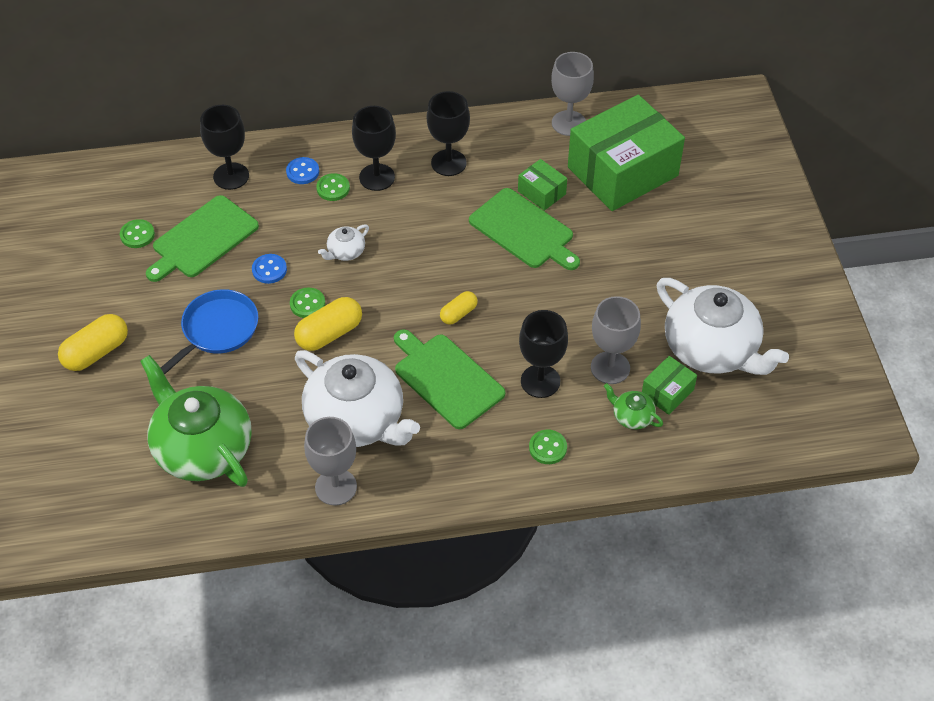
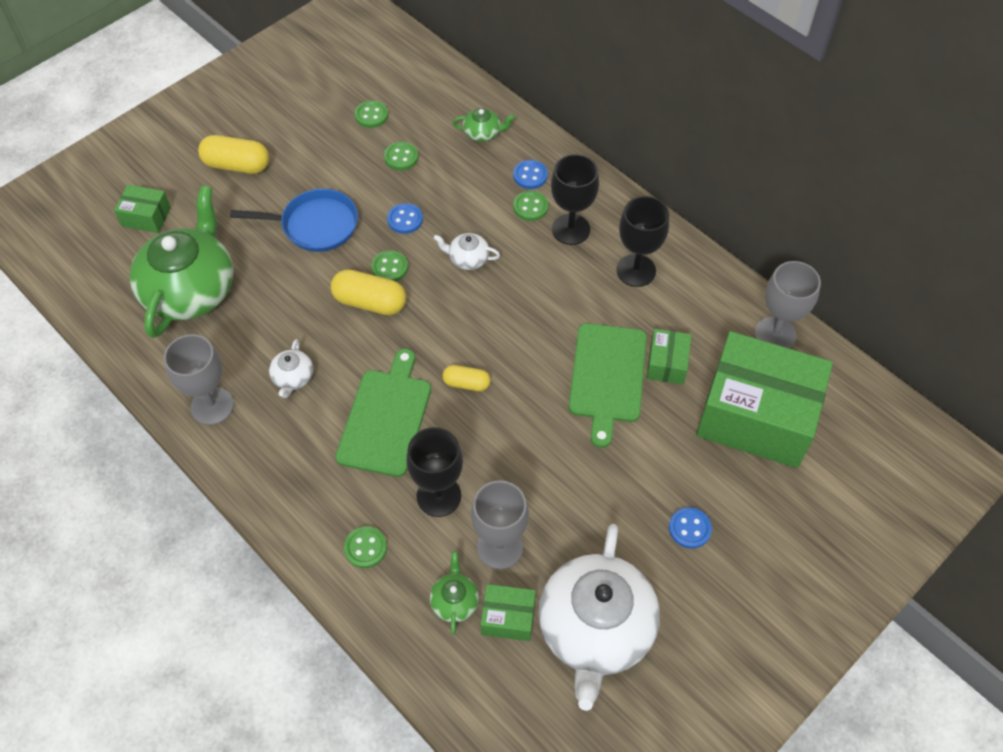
camera: 55 degrees right, 5 degrees up
green cutting board [146,195,259,282] -> green button [384,142,418,170]
black goblet [200,105,249,190] -> green teapot [452,108,515,142]
white teapot [295,350,420,447] -> white teapot [269,339,313,398], size x0.42
none -> green box [114,185,171,233]
none -> blue button [669,507,712,549]

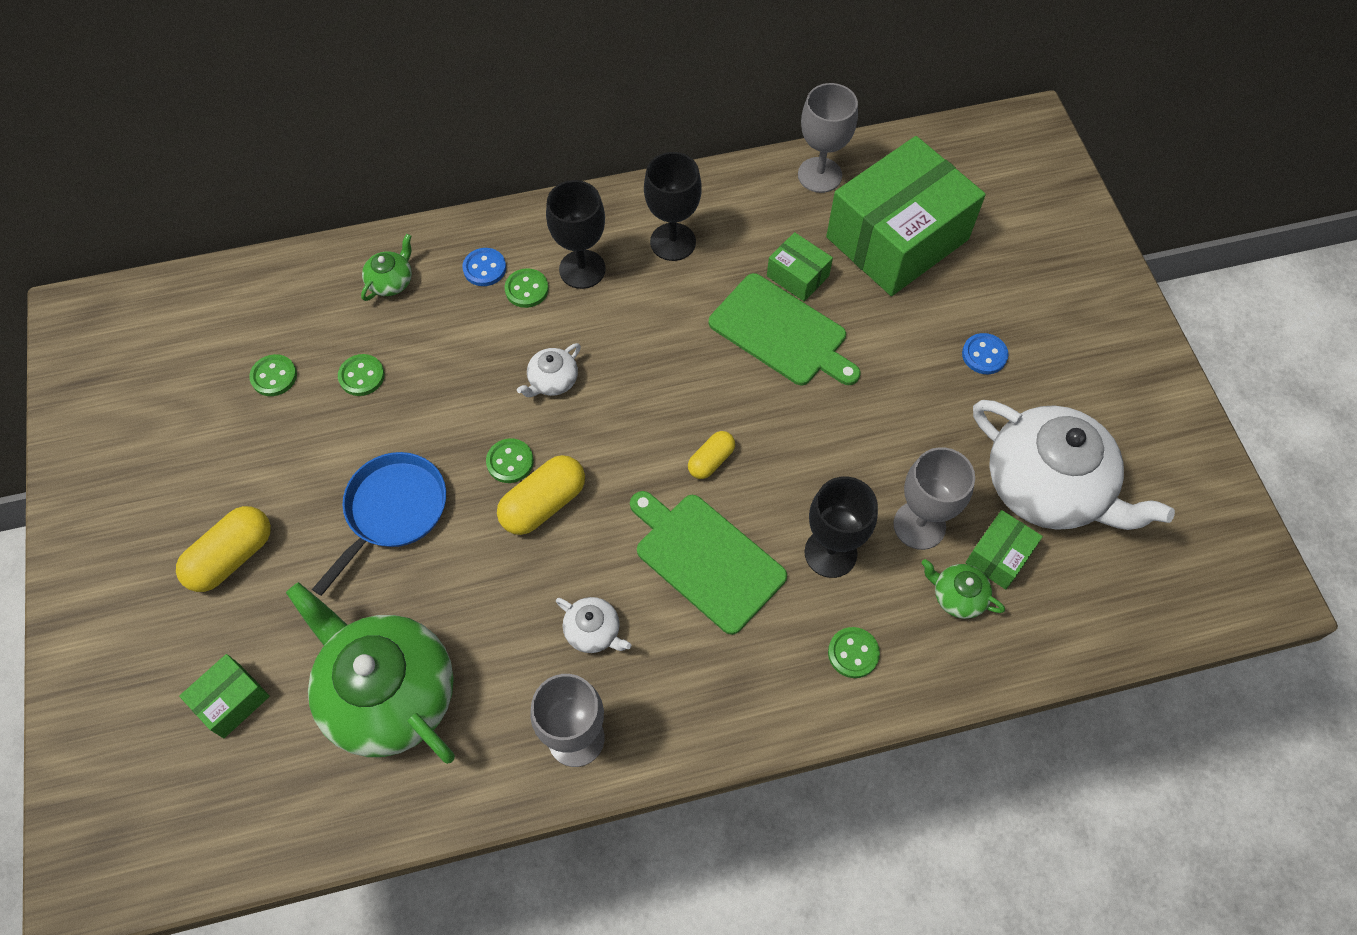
camera: 60 degrees left, 5 degrees up
blue button [387,203,423,234] -> none

